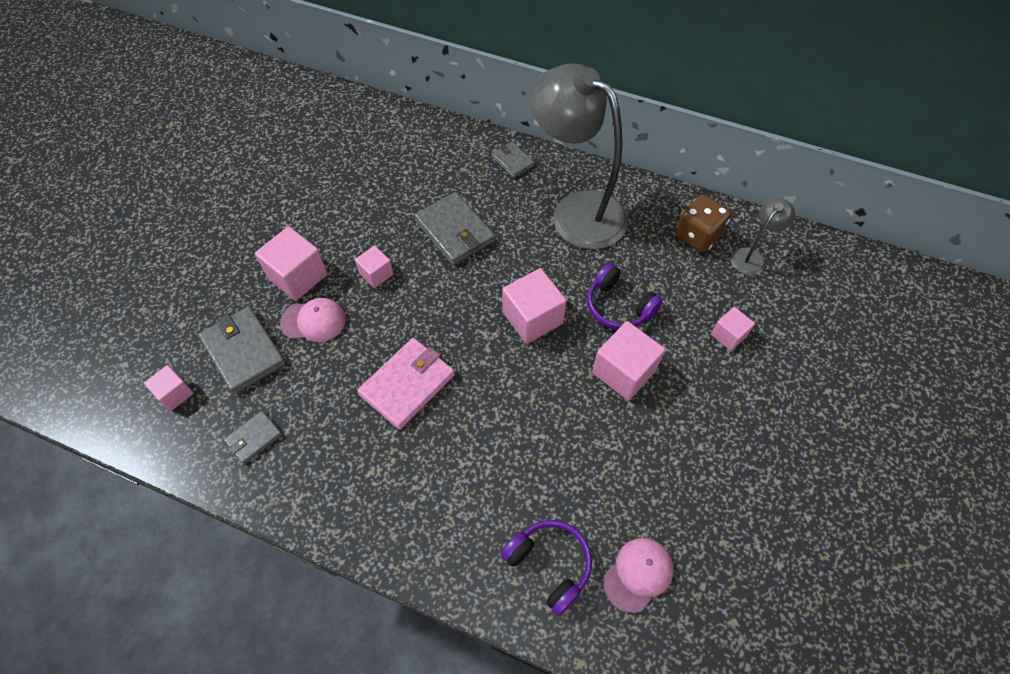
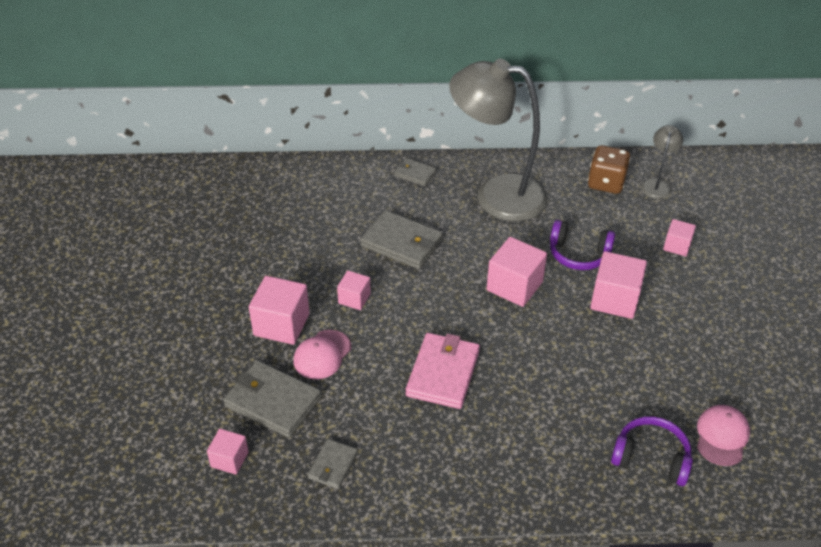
camera: 25 degrees left, 15 degrees down
pink cap [280,298,346,342] -> pink cap turned 150 degrees clockwise [294,330,351,379]

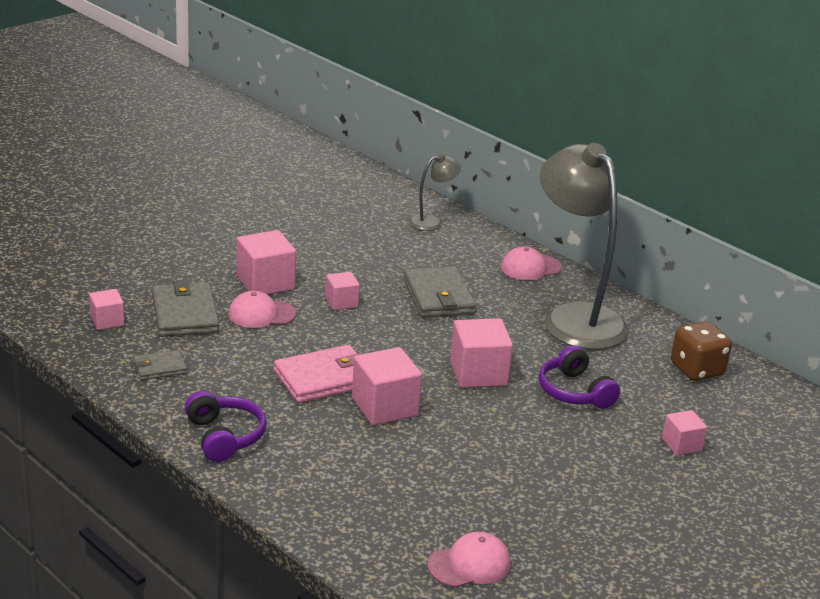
camera: 45 degrees right, 15 degrees down
grey wallet [394,158,437,186] -> pink cap [501,246,562,280]
pink cube [590,251,647,319] -> pink cube moved to [352,347,422,425]
purple headphones [611,416,693,486] -> purple headphones moved to [185,391,266,462]
grey lamp [641,125,683,199] -> grey lamp moved to [409,154,461,231]

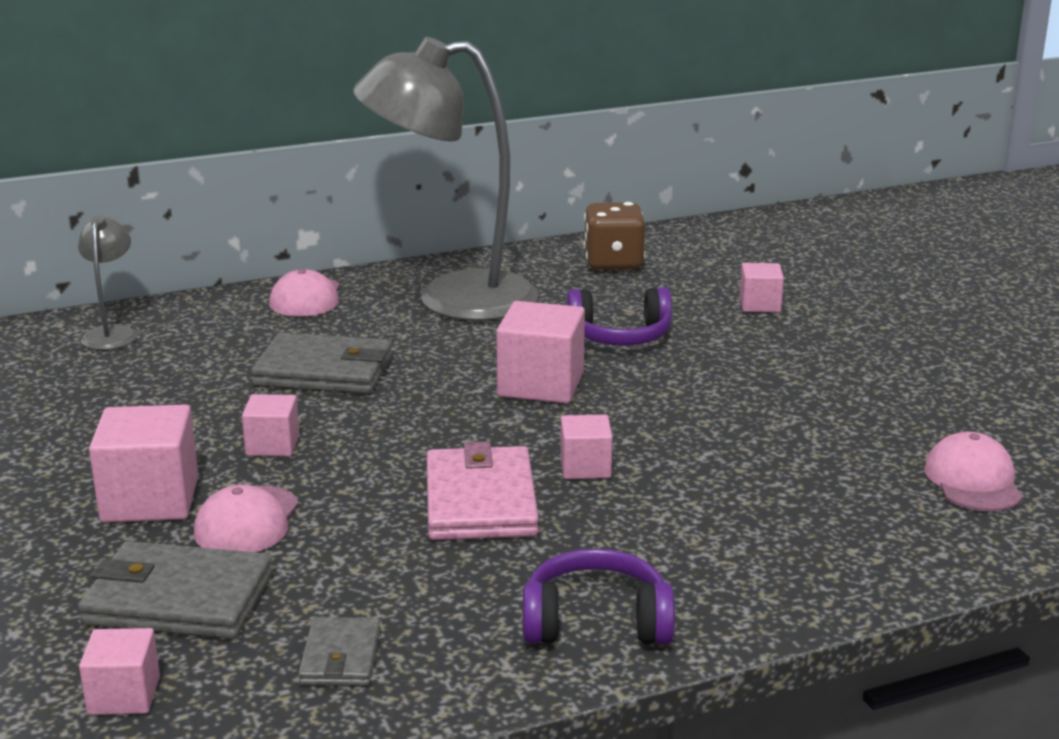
camera: 65 degrees left, 5 degrees down
pink cube [352,347,422,425] -> pink cube [560,415,613,479], size x0.58

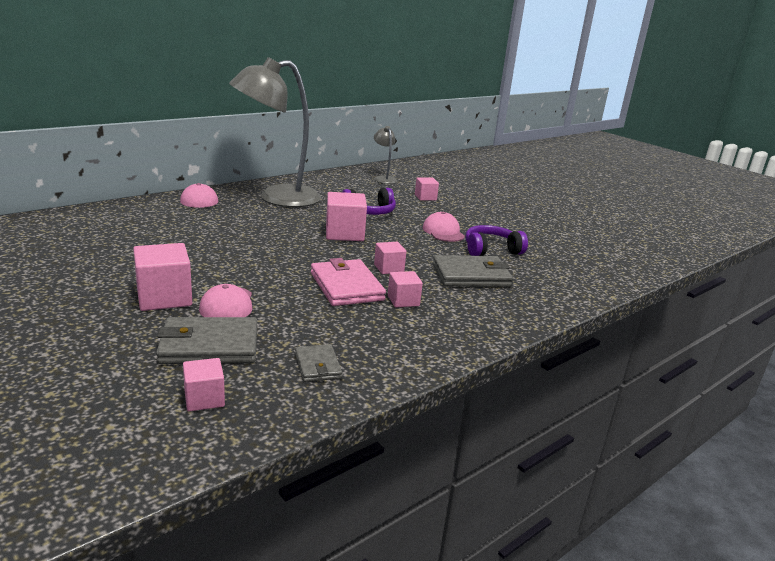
camera: 20 degrees left, 0 degrees up
grey lamp [78,215,137,350] -> grey lamp moved to [374,126,397,184]
pink cube [242,394,299,456] -> pink cube moved to [388,271,423,308]
grey wallet [251,332,393,394] -> grey wallet moved to [433,255,513,287]
purple headphones [523,548,675,645] -> purple headphones moved to [465,225,528,256]
brown dice [584,202,645,270] -> none
pink cap [924,431,1023,512] -> pink cap moved to [423,212,465,242]

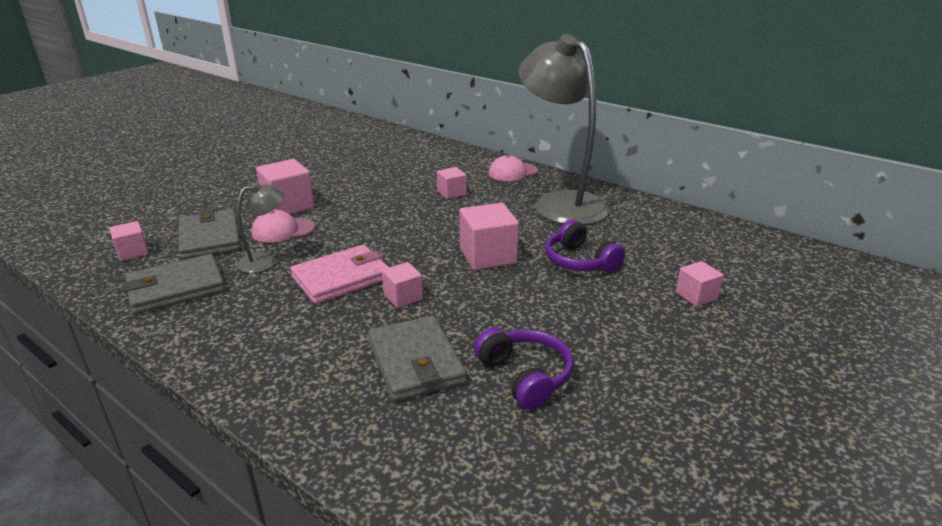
camera: 80 degrees right, 5 degrees up
grey wallet [295,344,342,382] -> grey wallet [123,254,225,314], size x1.80
grey lamp [374,126,397,184] -> grey lamp moved to [237,182,284,273]
pink cube [388,271,423,308] -> pink cube moved to [437,167,467,199]
pink cap [423,212,465,242] -> none

